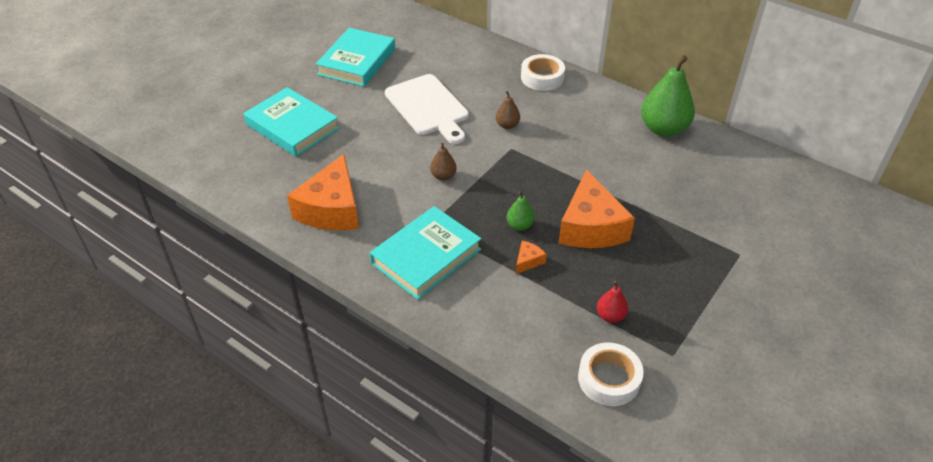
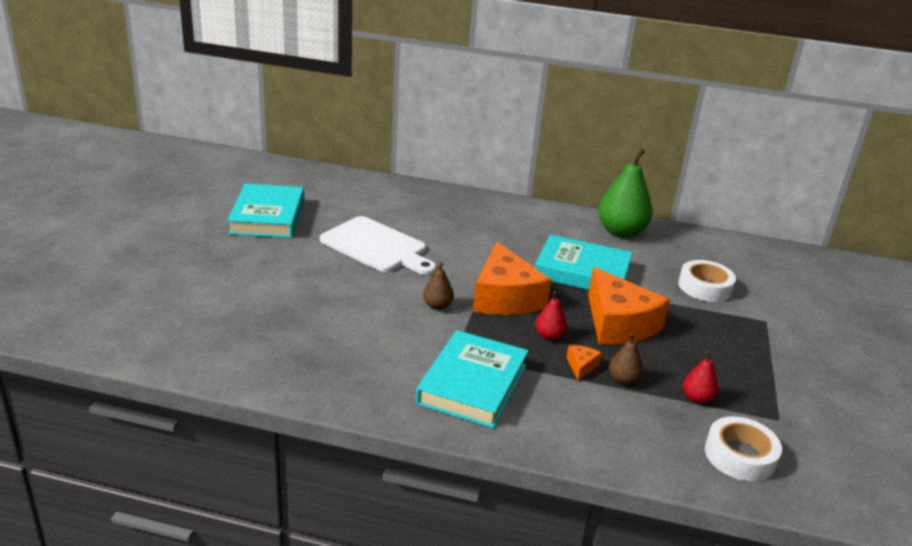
camera: 25 degrees left, 15 degrees down
turquoise book [244,87,339,157] -> turquoise book moved to [535,234,633,290]
orange cheese [287,154,359,230] -> orange cheese moved to [473,242,551,315]
brown pear [496,91,520,129] -> brown pear moved to [609,333,643,385]
green pear [507,191,535,231] -> red pear [535,291,567,341]
white tape [521,54,565,91] -> white tape moved to [678,260,736,302]

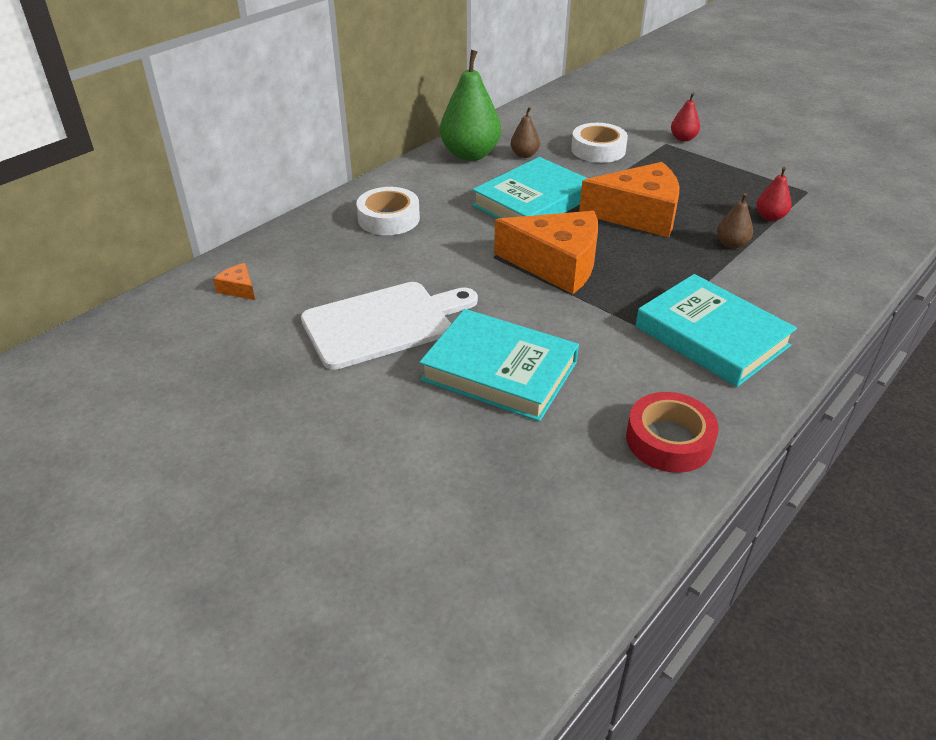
camera: 60 degrees left, 10 degrees up
turquoise book [227,184,304,238] -> turquoise book moved to [419,309,579,422]
brown pear [423,262,454,310] -> brown pear moved to [511,107,540,158]
red pear [535,291,567,341] -> red pear moved to [671,92,700,142]
orange cheese [567,345,602,381] -> orange cheese moved to [213,263,255,300]
white tape [705,416,782,482] -> white tape moved to [356,187,420,235]
none -> red tape [626,392,719,473]

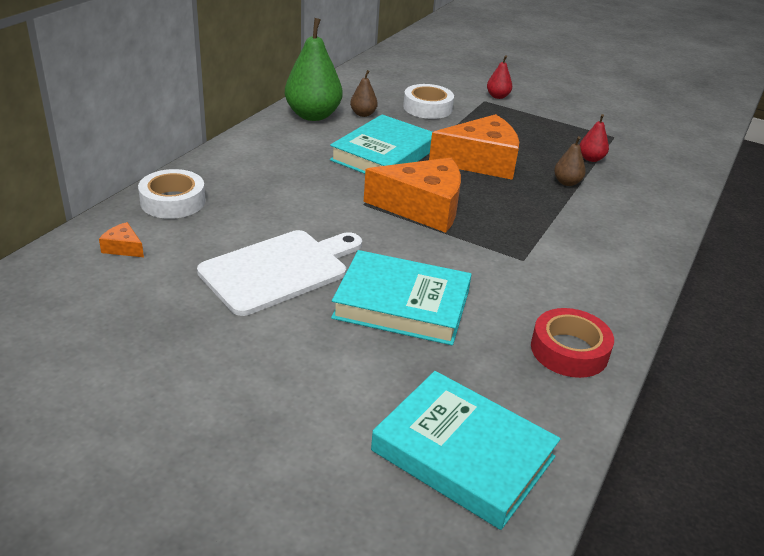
camera: 15 degrees left, 5 degrees down
white tape [356,187,420,235] -> white tape moved to [138,169,205,219]
turquoise book [635,274,797,387] -> turquoise book moved to [371,371,561,530]

